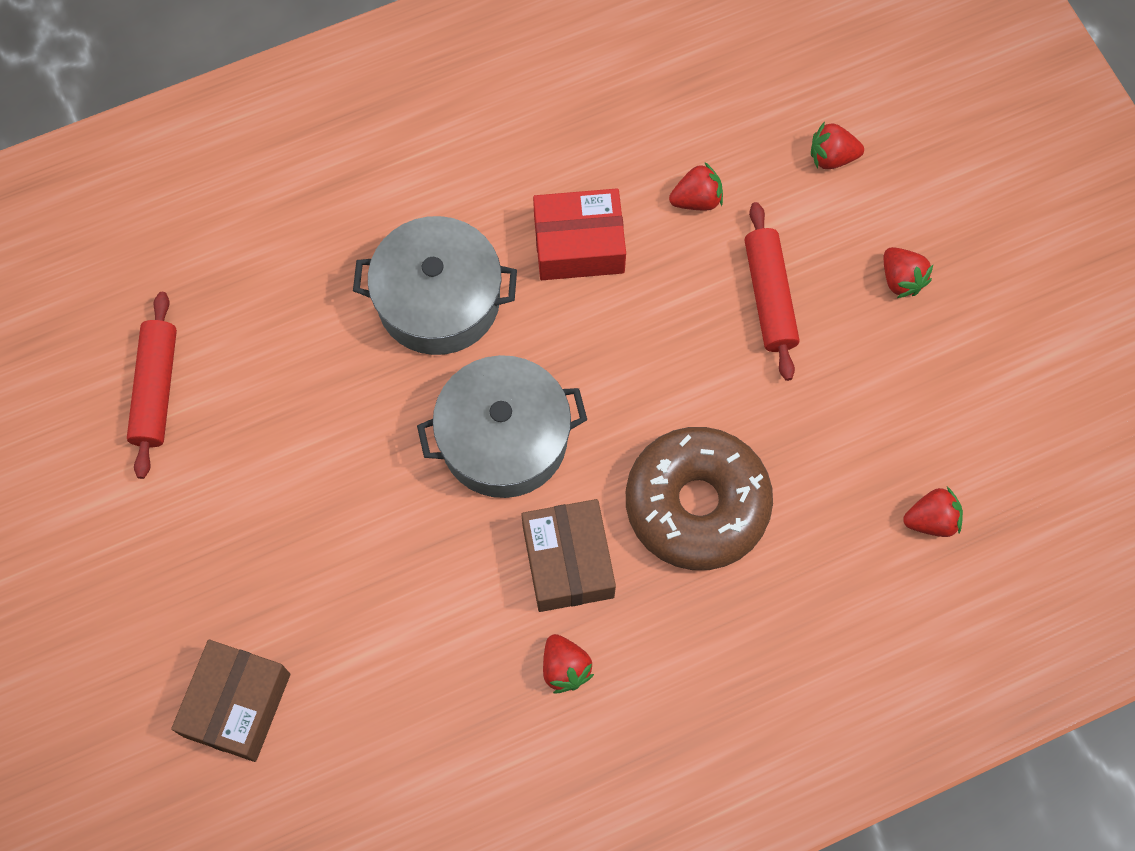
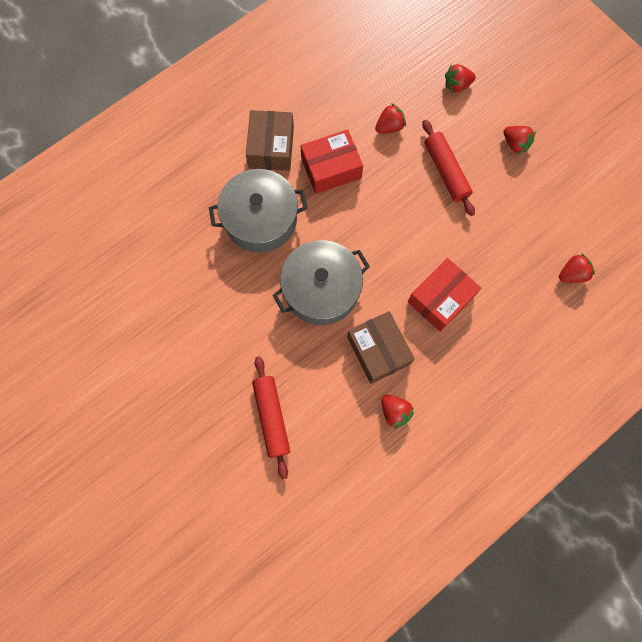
camera: 15 degrees left, 5 degrees up
red rolling pin [127,292,177,479] -> red rolling pin moved to [252,356,290,480]
brown box [171,640,290,762] -> brown box moved to [246,110,294,171]
brown donut [626,427,773,570] -> red box [408,258,481,332]

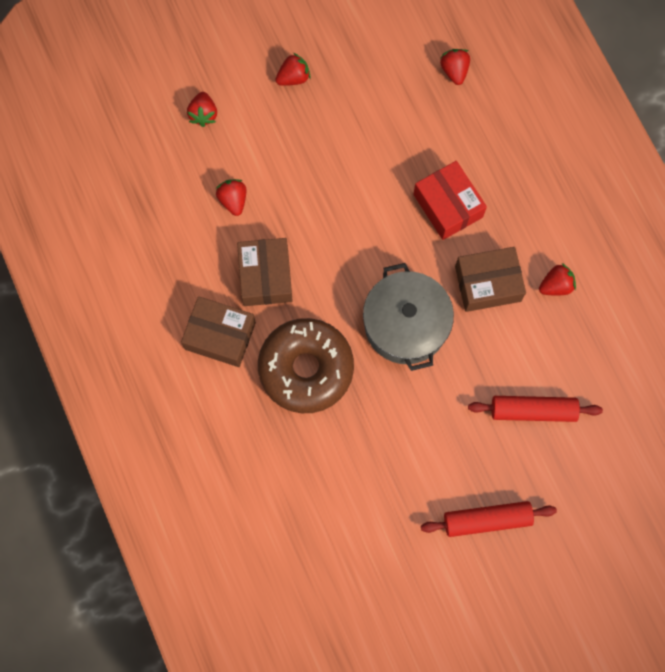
camera: 75 degrees left, 0 degrees up
grey pot [209,169,308,253] -> brown donut [258,318,354,413]
red box [300,129,363,194] -> brown box [237,238,293,306]
red rolling pin [422,120,475,216] -> red rolling pin moved to [421,501,557,537]

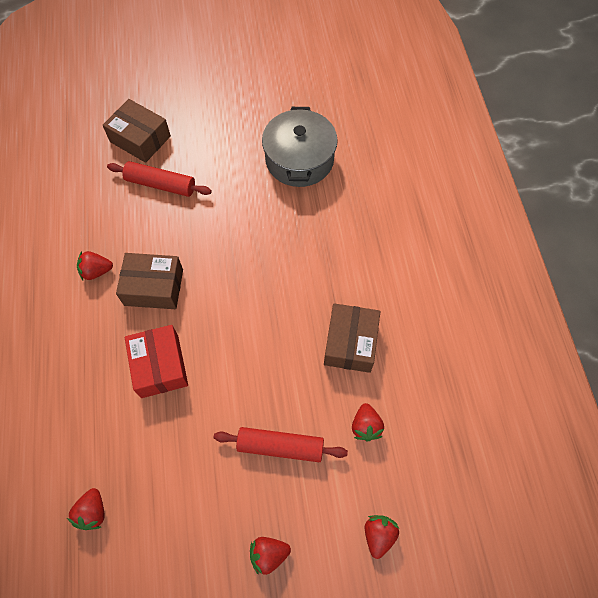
camera: 165 degrees left, 10 degrees down
brown box [181,296,256,367] -> brown box moved to [103,99,171,163]
brown donut [258,318,354,413] -> none
grey pot [363,263,454,371] -> grey pot moved to [262,107,338,187]
red rolling pin [421,501,557,537] -> red rolling pin moved to [214,427,348,462]

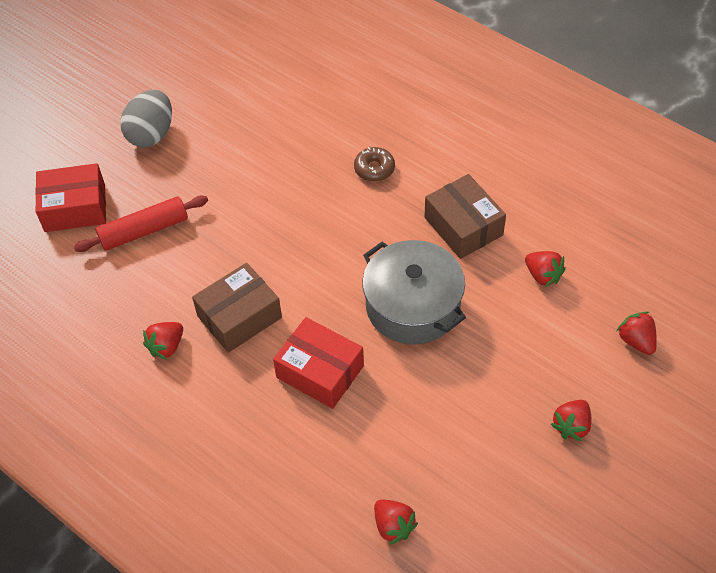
camera: 40 degrees left, 10 degrees down
brown box [103,99,171,163] -> red box [35,163,106,232]
red rolling pin [214,427,348,462] -> none
grey pot [262,107,338,187] -> grey pot moved to [362,240,466,345]
none -> grey egg [121,90,172,147]
none -> brown donut [354,147,395,182]

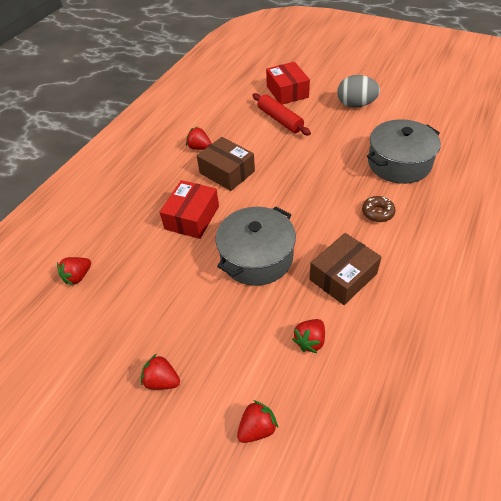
camera: 80 degrees right, 5 degrees down
none -> grey pot [367,119,441,184]

